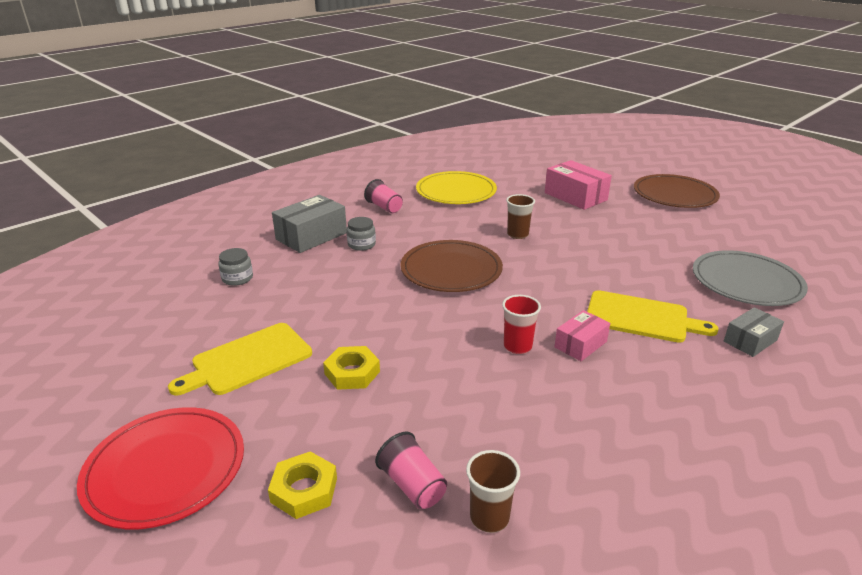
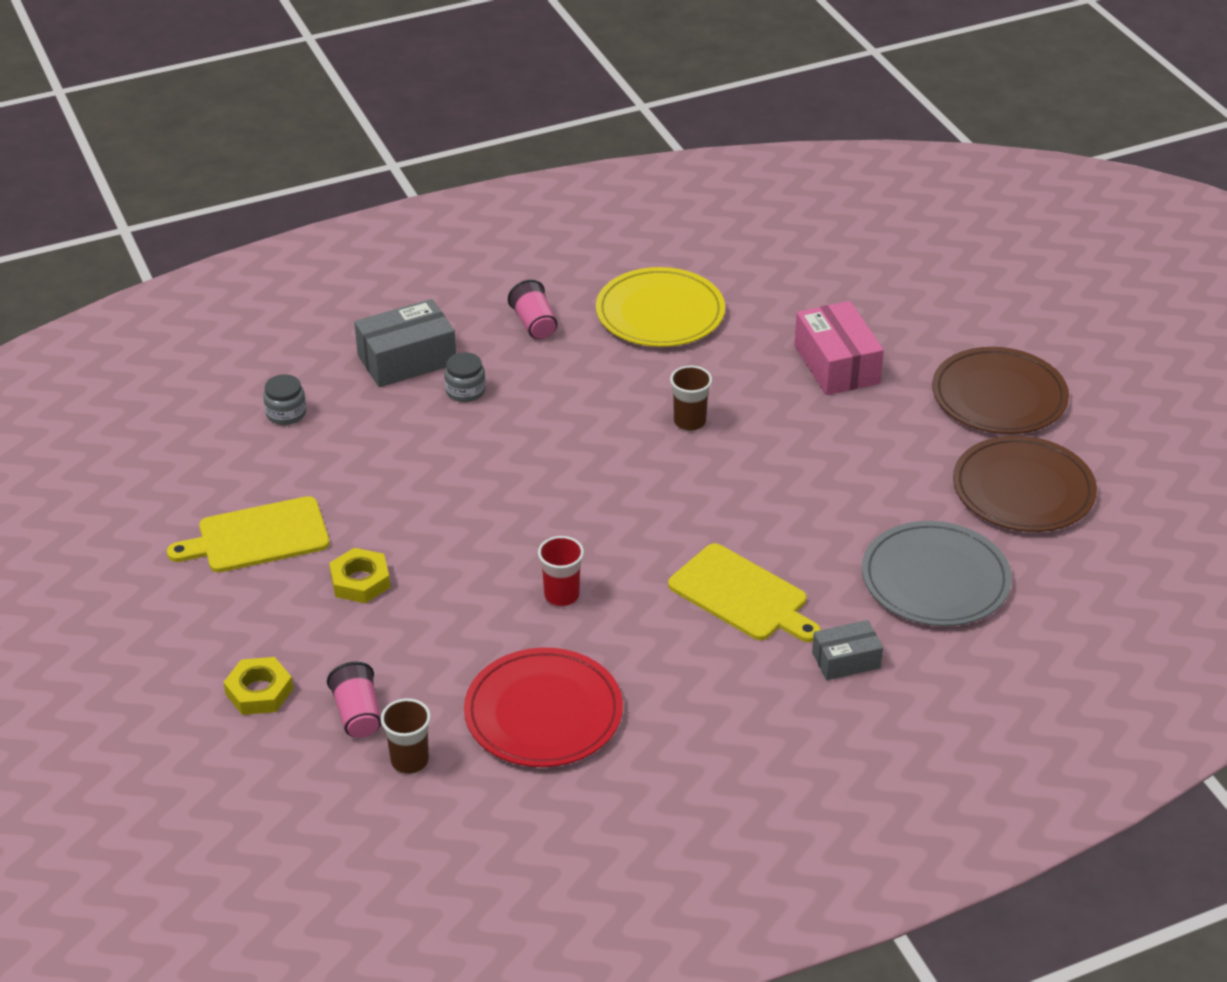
camera: 20 degrees right, 10 degrees up
red plate [77,407,244,529] -> red plate moved to [464,648,623,767]
brown plate [401,240,503,292] -> brown plate moved to [953,436,1097,532]
pink box [555,310,610,361] -> none

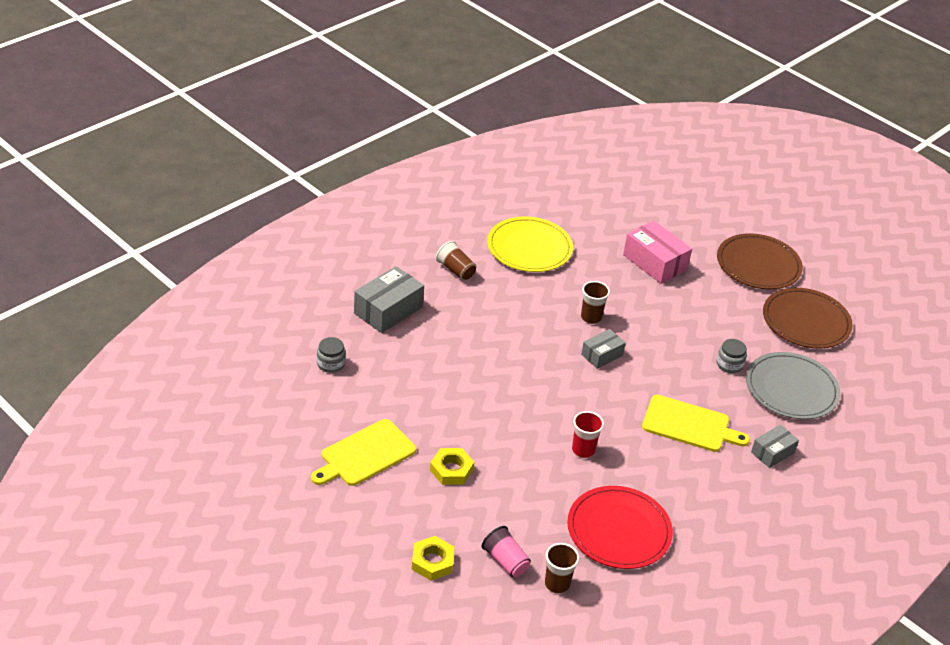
camera: 25 degrees left, 0 degrees up
grey jar [444,352,486,402] -> grey jar moved to [717,339,747,373]
pink cup [508,280,558,339] -> brown cup [436,241,476,280]
none -> grey box [581,329,626,369]

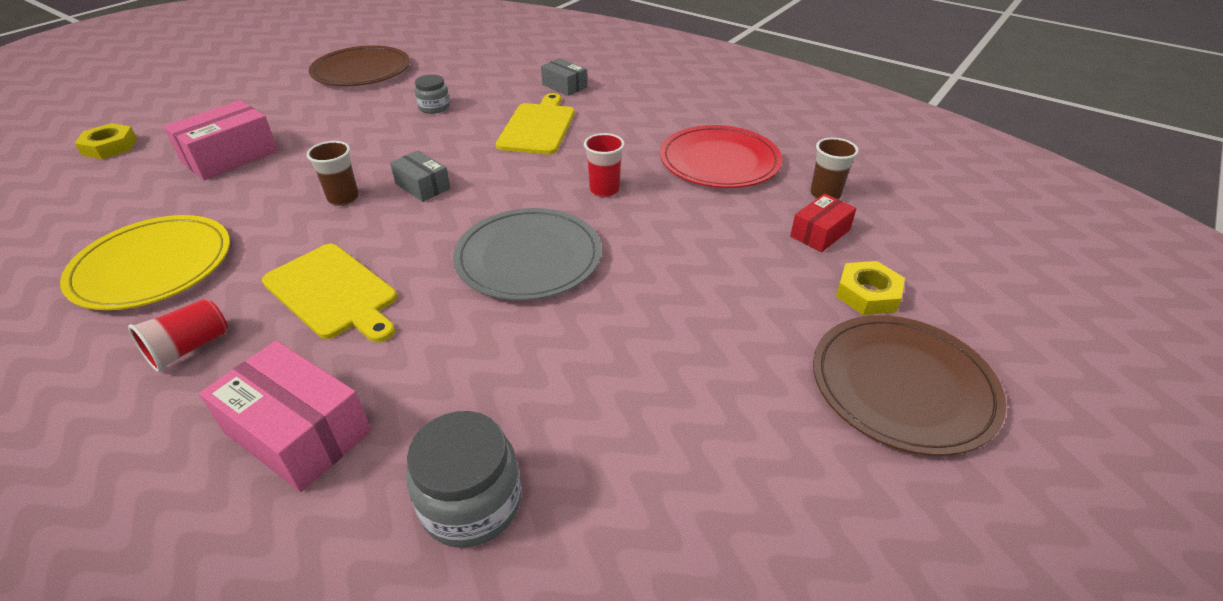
camera: 95 degrees left, 0 degrees up
yellow cutting board [311,419,416,486] -> yellow cutting board moved to [262,244,397,343]
grey jar [317,337,346,373] -> grey jar [406,411,521,548], size x1.63
grey box [354,266,424,333] -> pink box [199,341,371,492]
yellow nut [430,448,474,485] -> yellow nut moved to [74,123,137,159]
brown cup [436,241,476,280] -> red cup [128,299,228,372]
pink cup [482,526,531,577] -> red box [790,194,857,252]
brown plate [717,233,803,289] -> brown plate moved to [813,315,1006,456]
grey plate [746,352,840,419] -> grey plate moved to [453,208,602,301]

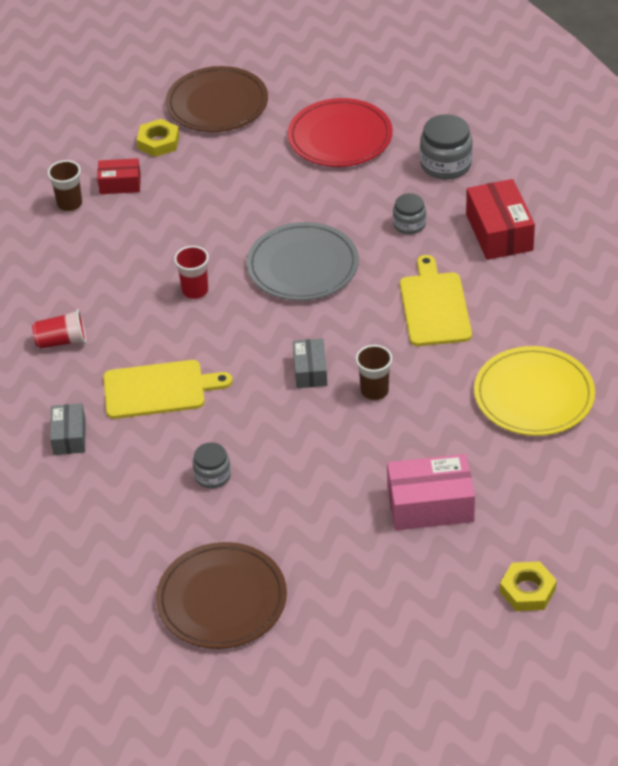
camera: 135 degrees left, 5 degrees up
red cup [128,299,228,372] -> red cup moved to [32,309,86,349]
pink box [199,341,371,492] -> red box [466,179,535,260]
yellow cutting board [496,93,575,154] -> yellow cutting board turned 150 degrees counterclockwise [103,360,233,419]
red plate [660,125,782,188] -> red plate moved to [288,98,393,167]
none -> grey jar [393,193,426,234]

